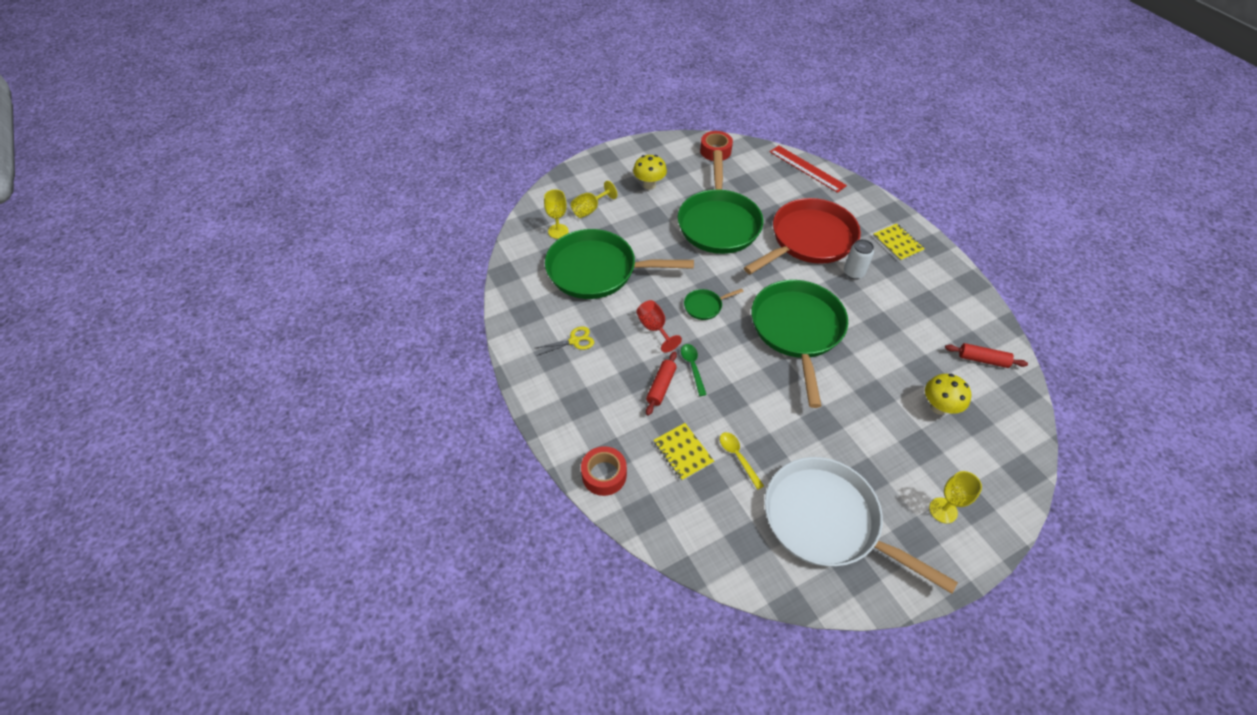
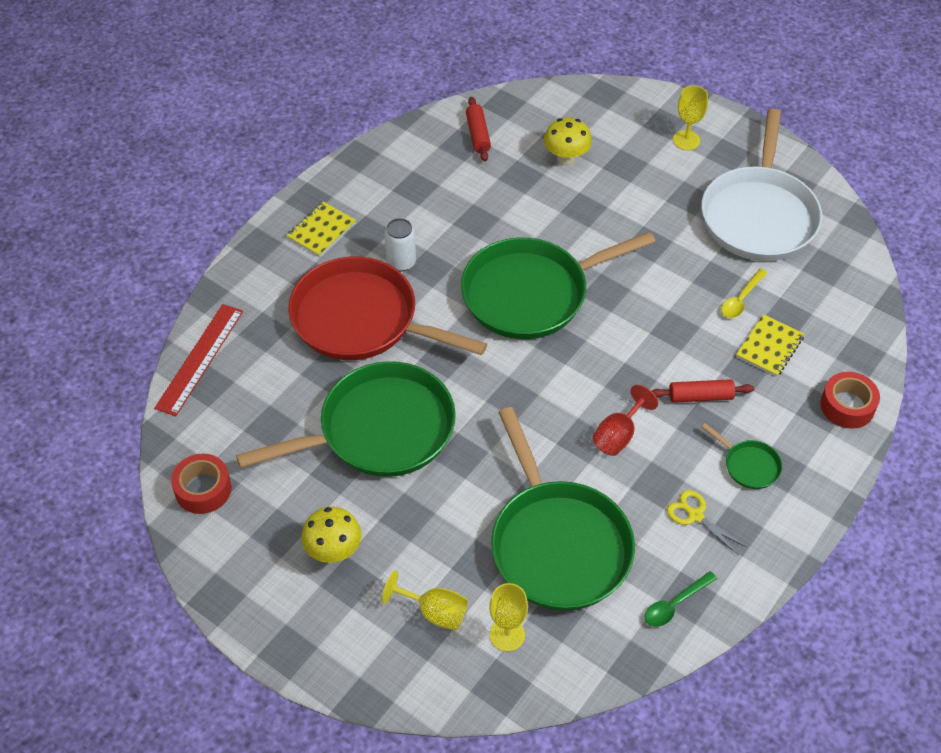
camera: 115 degrees left, 0 degrees up
green spoon [681,344,707,396] -> green spoon moved to [644,571,717,627]
green pan [684,289,744,320] -> green pan moved to [702,423,782,489]

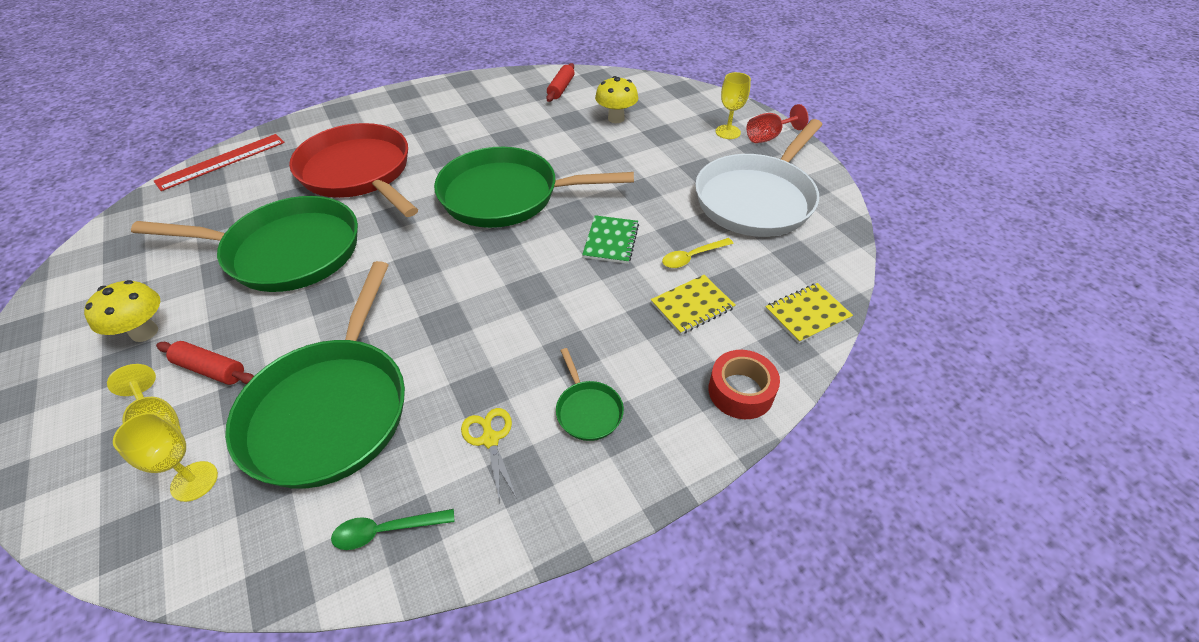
camera: 25 degrees right, 5 degrees down
red tape [171,454,231,514] -> none
yellow notebook [286,202,356,257] -> yellow notebook moved to [765,283,853,343]
white can [384,218,416,271] -> none
red goblet [592,385,658,456] -> red goblet moved to [747,104,809,143]
red rolling pin [652,379,754,403] -> red rolling pin moved to [156,341,254,385]
none -> green notebook [582,215,639,264]

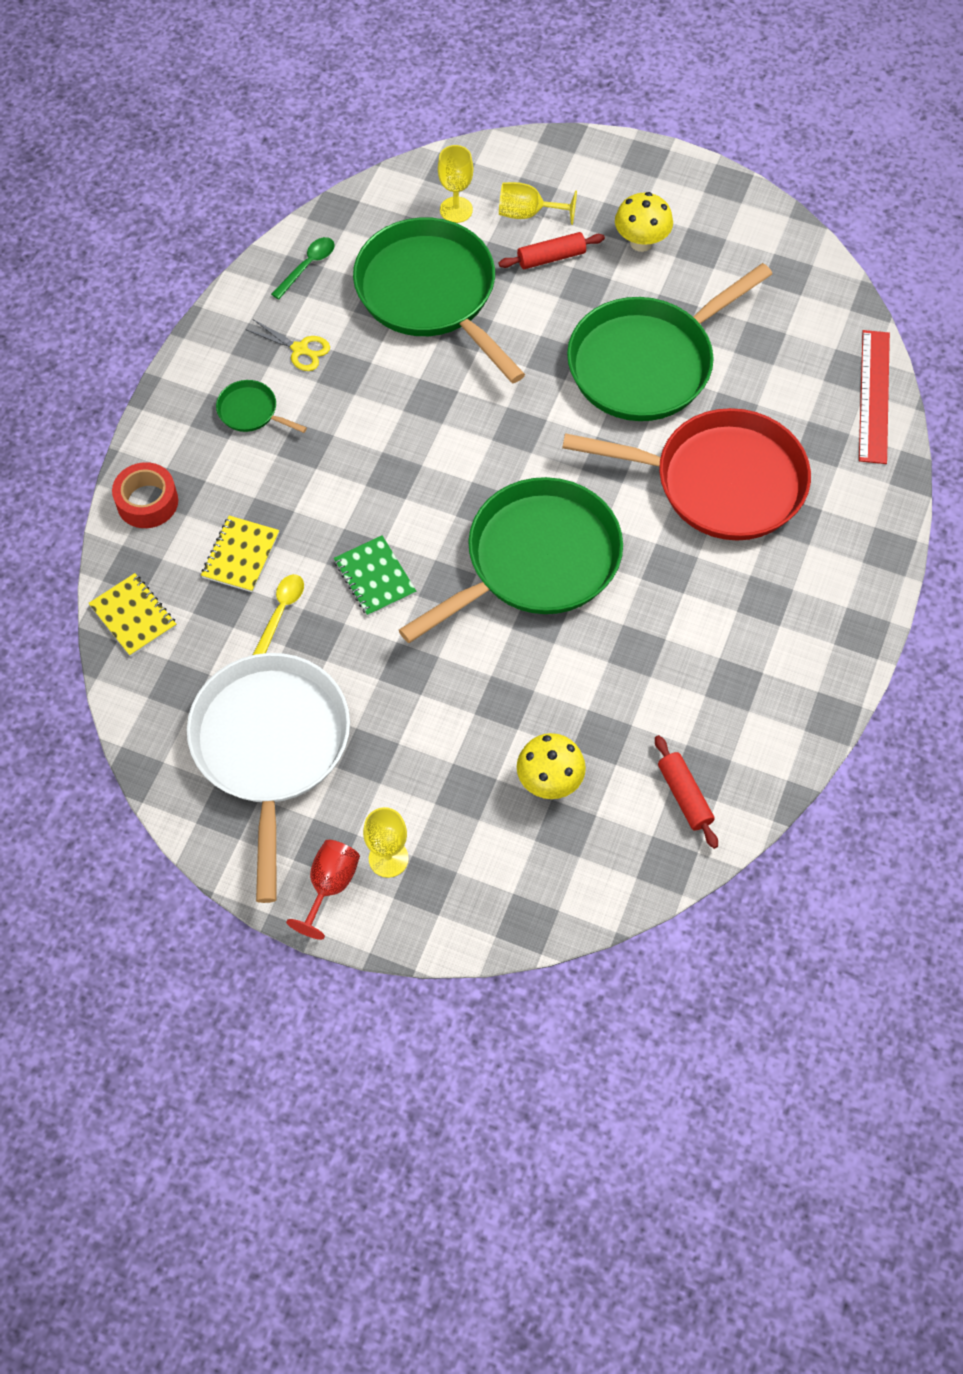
camera: 140 degrees right, 15 degrees up
yellow notebook [765,283,853,343] -> yellow notebook turned 60 degrees counterclockwise [88,573,176,657]

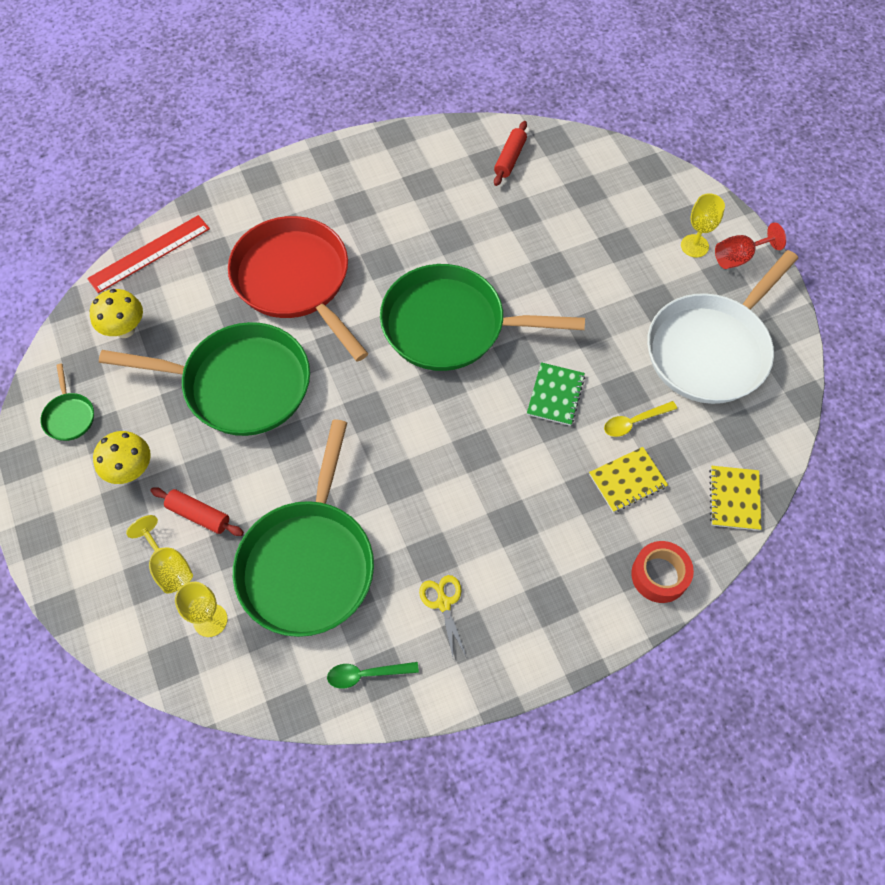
camera: 135 degrees left, 0 degrees up
green pan [216,380,307,433] -> green pan moved to [40,364,94,441]
yellow mushroom [517,733,586,799] -> yellow mushroom moved to [90,289,143,338]

